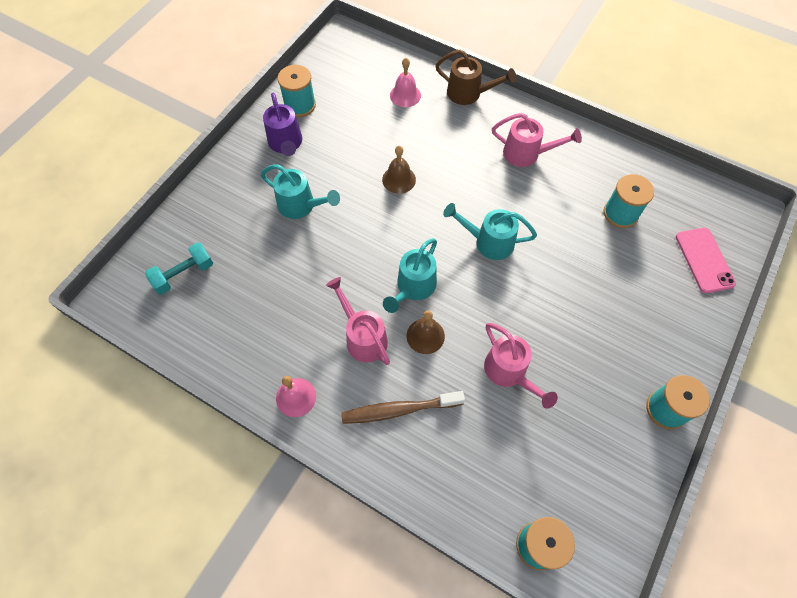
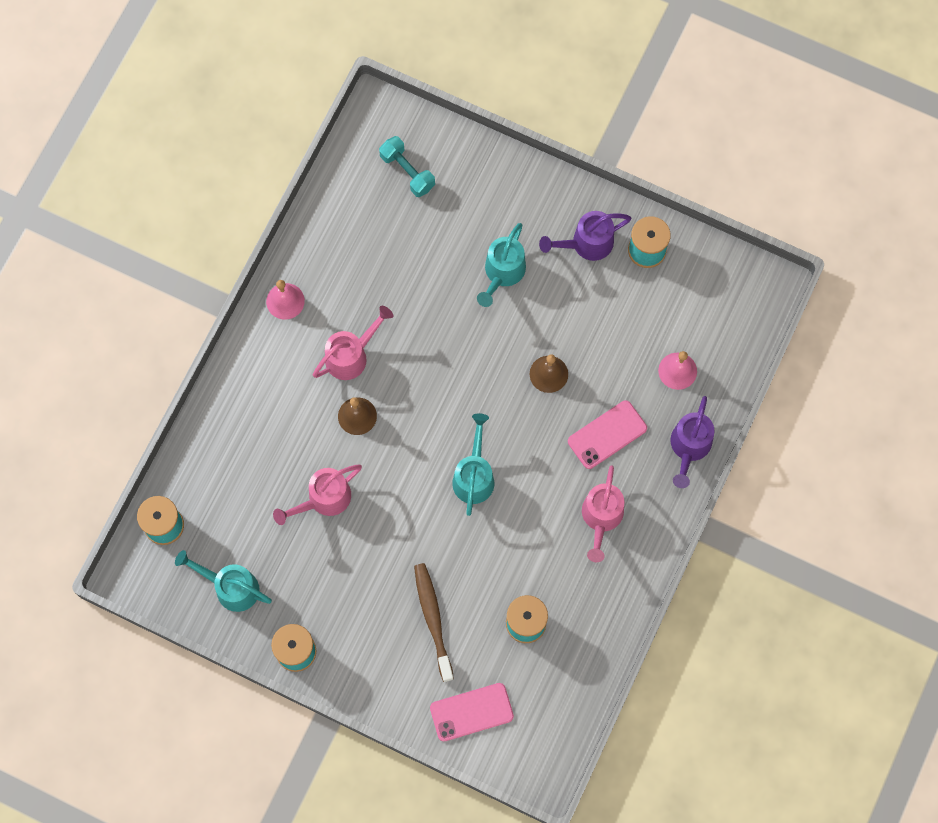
camera: 85 degrees right, 10 degrees up
brown toothbrush [341,391,465,424] -> brown toothbrush moved to [414,563,454,682]
turquoise watering can [383,238,437,313] -> turquoise watering can moved to [175,550,272,612]
brown watering can [435,49,516,105] -> purple watering can [670,396,715,488]
none -> pink phone [568,400,647,469]

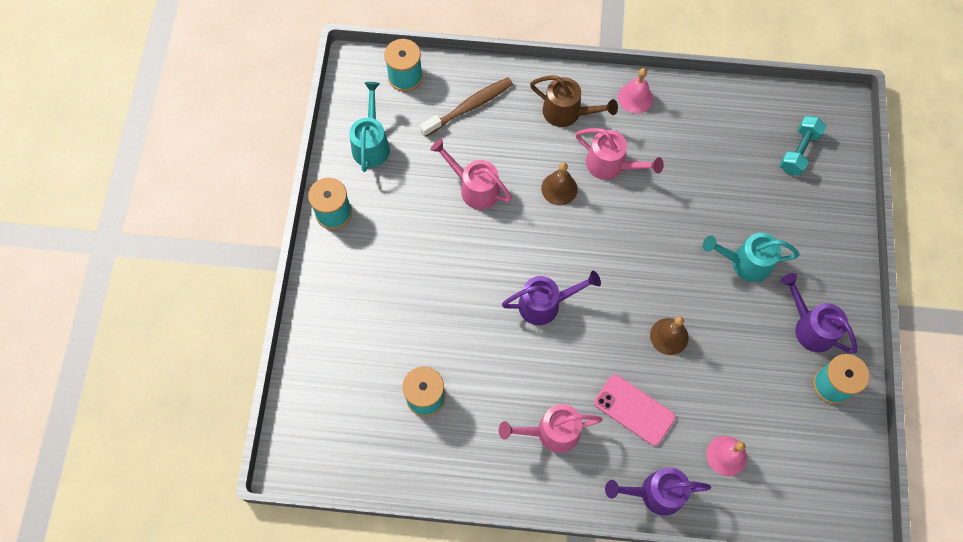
camera: 70 degrees right, 5 degrees down
brown toothbrush [414,563,454,682] -> brown toothbrush moved to [420,77,513,137]
pink phone [430,683,514,741] -> none
turquoise watering can [452,413,494,516] -> purple watering can [502,271,601,325]
none -> brown watering can [530,75,618,127]

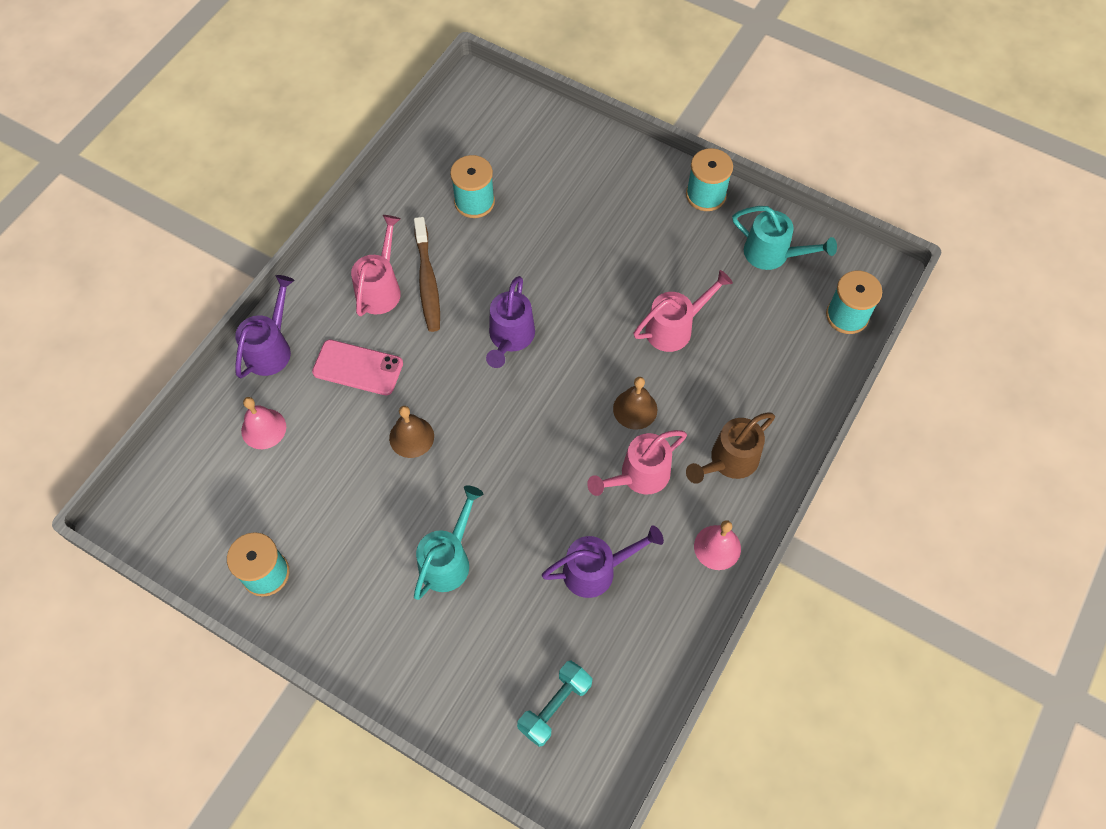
camera: 115 degrees right, 5 degrees down
brown toothbrush [420,77,513,137] -> brown toothbrush moved to [414,217,440,332]
pink phone [594,375,676,446] -> pink phone turned 45 degrees clockwise [312,340,403,395]
turquoise dumbbell [780,116,827,176] -> turquoise dumbbell turned 75 degrees clockwise [517,661,592,747]
purple watering can [781,273,857,354] -> purple watering can moved to [542,525,664,598]

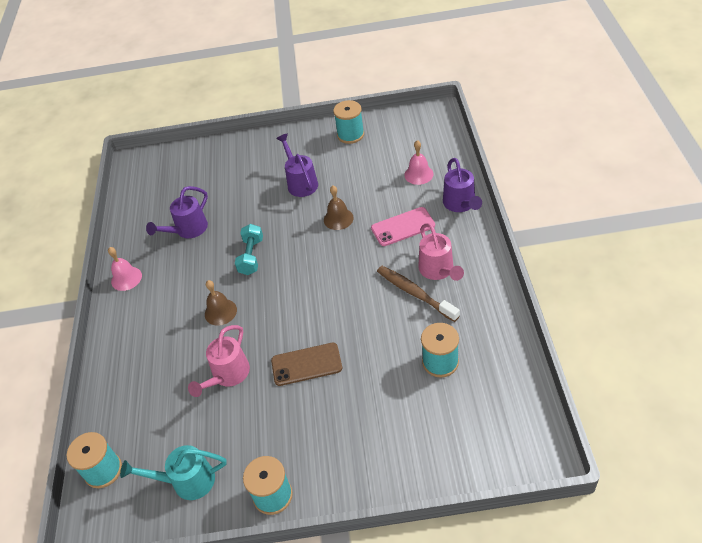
camera: 150 degrees right, 15 degrees down
turquoise watering can [414,485,483,600] -> none
purple watering can [486,276,535,368] -> purple watering can moved to [276,134,318,197]
turquoise dumbbell [517,661,592,747] -> turquoise dumbbell moved to [235,224,263,275]
pink watering can [587,430,687,496] -> none
brown watering can [686,413,775,484] -> none
none -> brown phone [271,343,342,386]

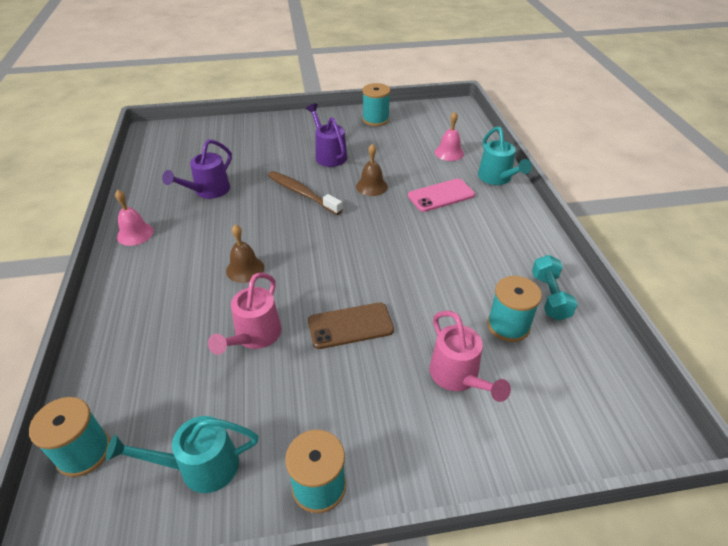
camera: 10 degrees left, 5 degrees down
turquoise dumbbell [235,224,263,275] -> turquoise dumbbell moved to [532,255,578,321]
brown toothbrush [377,266,460,322] -> brown toothbrush moved to [268,171,343,215]
pink watering can [418,223,464,281] -> pink watering can moved to [430,311,511,402]
purple watering can [443,158,482,212] -> turquoise watering can [478,126,532,185]

